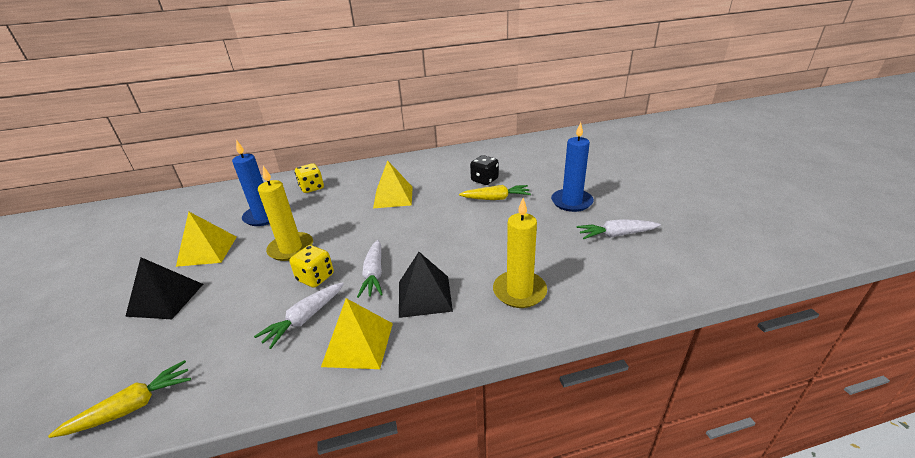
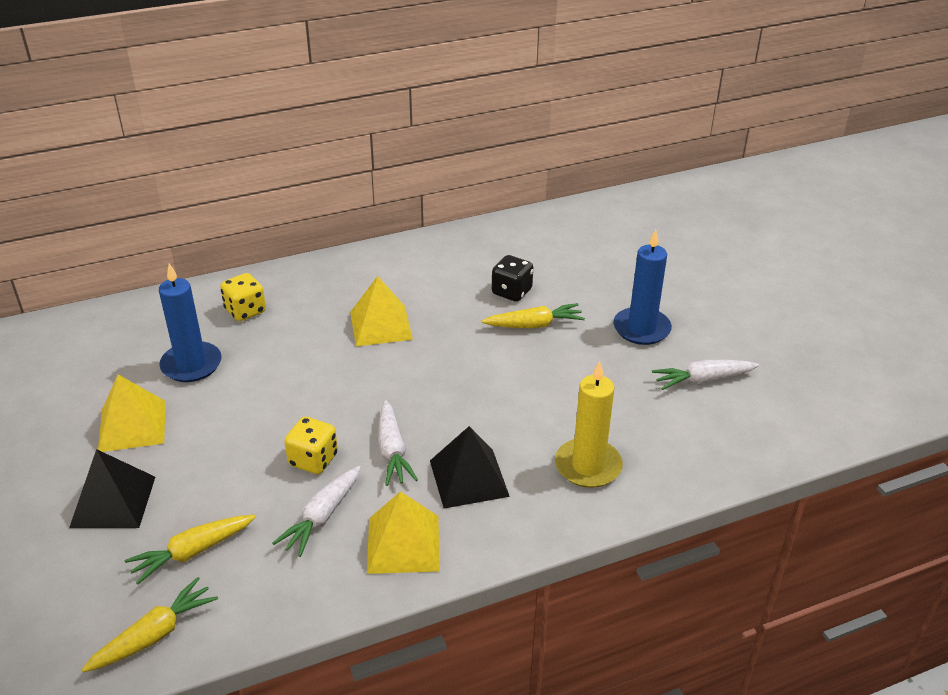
camera: 10 degrees left, 5 degrees up
yellow candle [258,166,313,261] -> none
none -> yellow carrot [125,515,256,584]

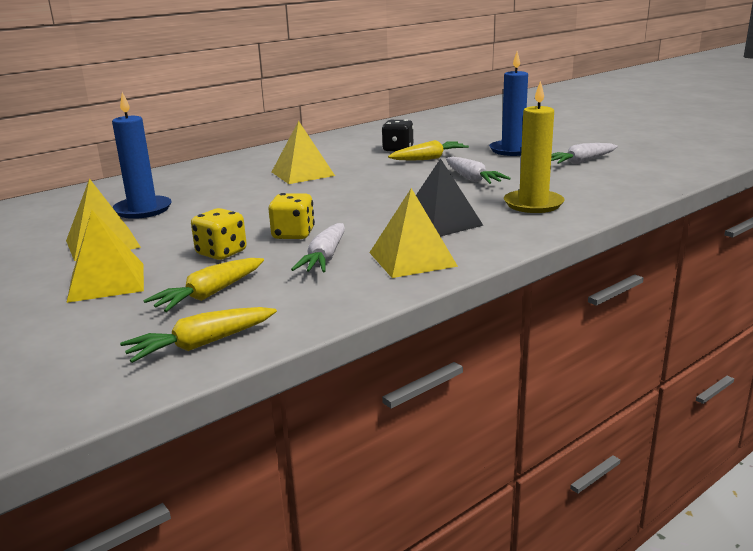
camera: 15 degrees left, 15 degrees down
black pyramid [69,449,155,528] -> yellow pyramid [66,210,144,303]
yellow carrot [81,577,218,672] -> yellow carrot turned 150 degrees counterclockwise [120,307,277,363]
yellow dice [220,273,266,321] -> yellow dice moved to [191,208,247,260]
white carrot [378,400,418,486] -> white carrot moved to [446,157,511,184]

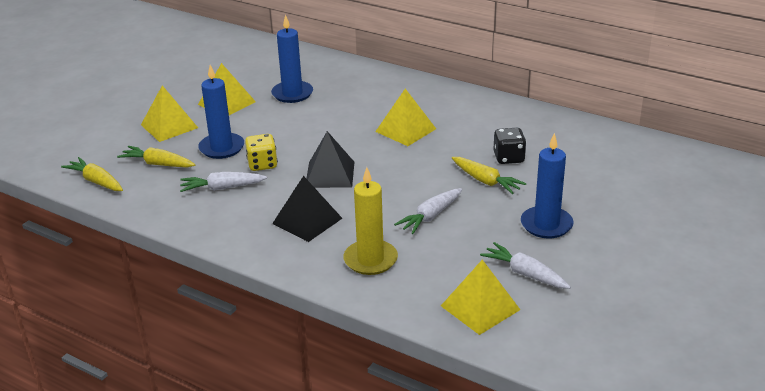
camera: 70 degrees right, 10 degrees up
yellow dice [191,208,247,260] -> blue candle [198,65,244,159]
yellow pyramid [369,188,458,278] -> yellow pyramid moved to [441,260,520,335]
none -> black pyramid [306,131,354,188]

